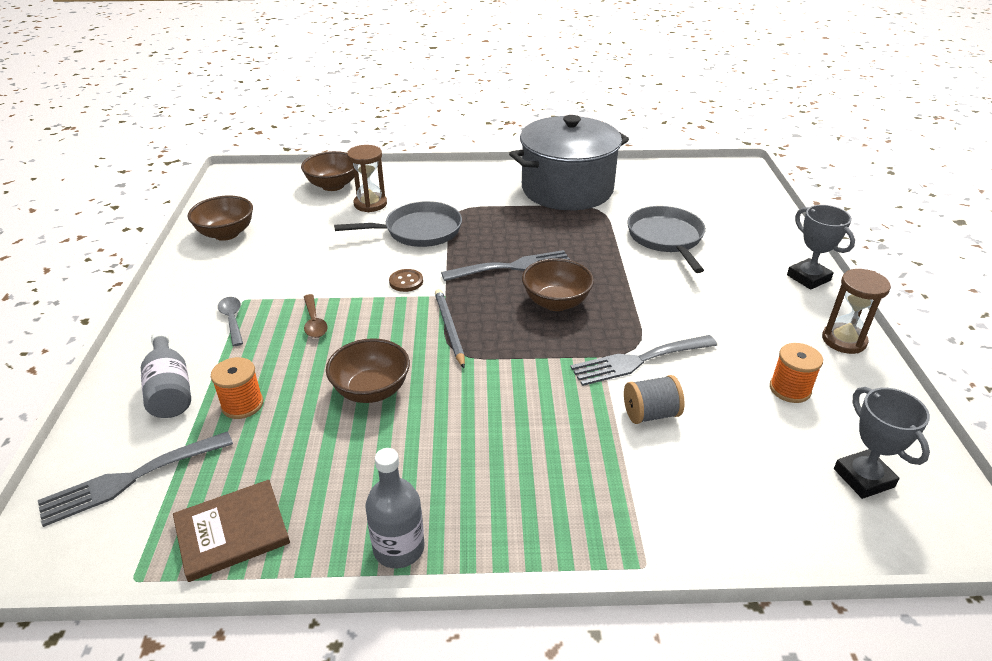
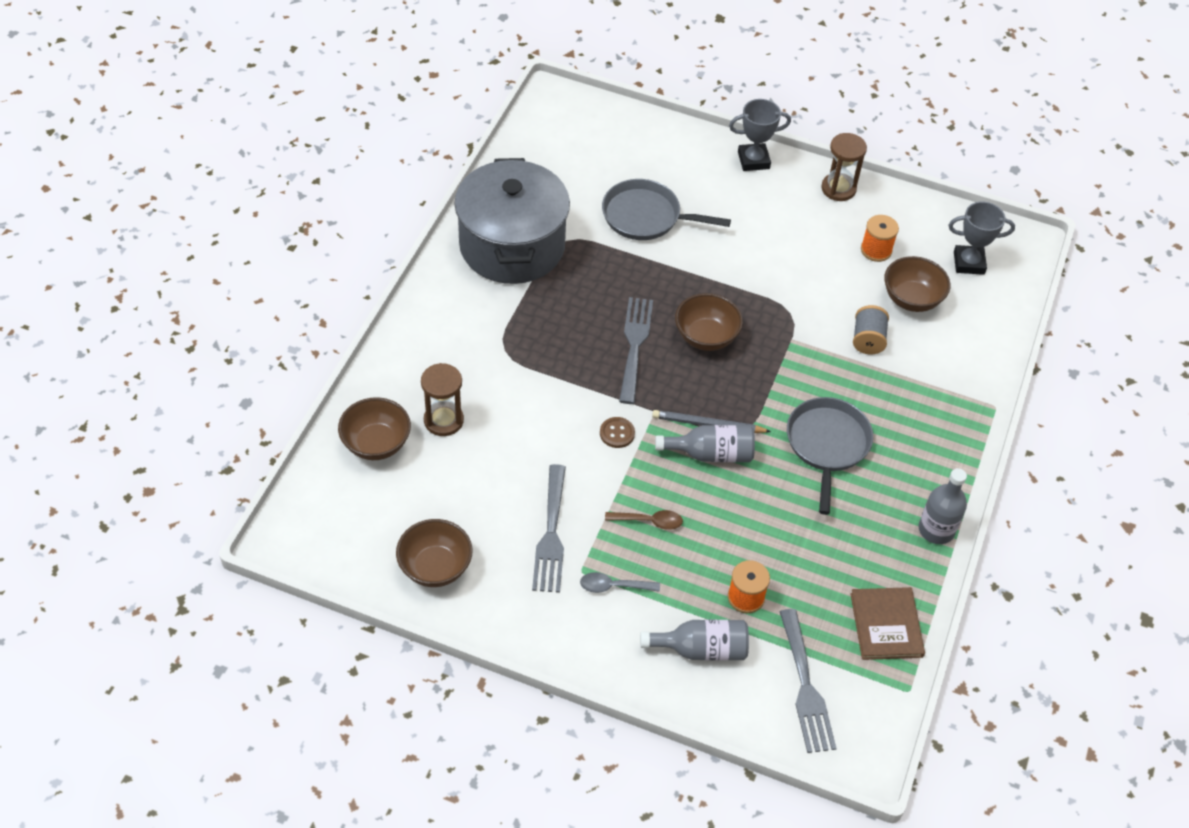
camera: 70 degrees left, 15 degrees up
brown bowl [326,338,410,403] -> brown bowl moved to [884,256,950,312]
grey pan [334,201,462,247] -> grey pan moved to [787,397,873,515]
grey fork [570,335,717,386] -> grey fork moved to [532,464,566,593]
none -> grey bottle [655,425,755,462]

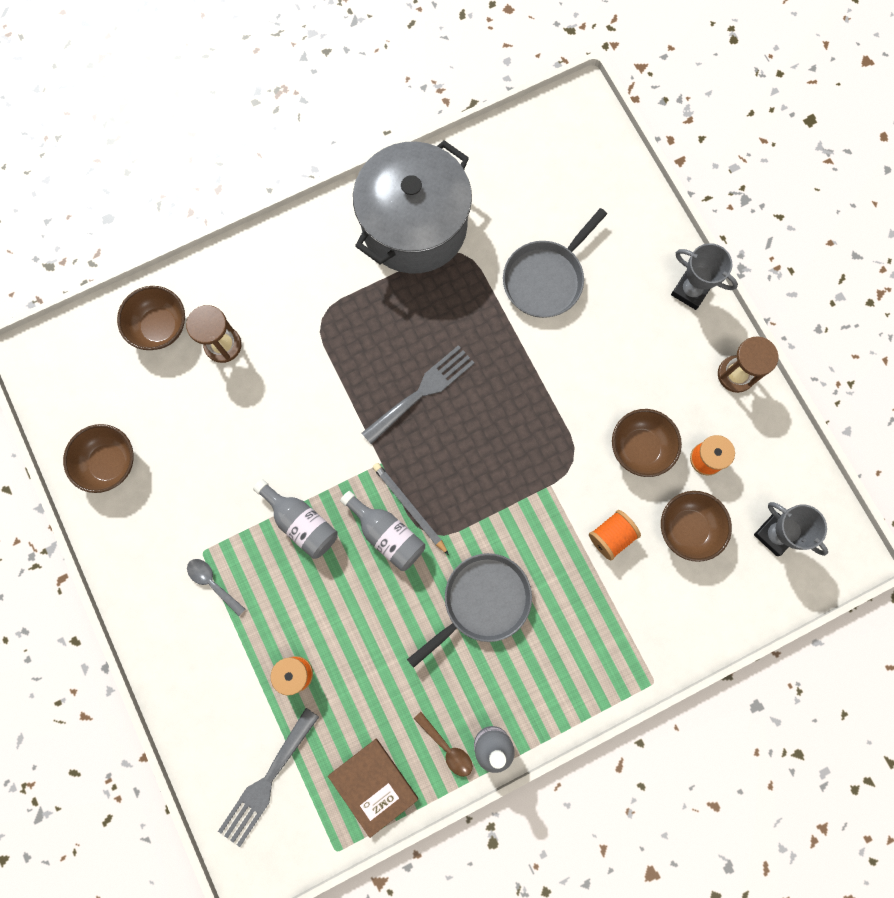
camera: 45 degrees right, 25 degrees up
grey fork [532,464,566,593] -> none
brown button [600,417,635,448] -> none
grey pan [602,179,731,240] -> grey pan turned 105 degrees counterclockwise [503,208,607,318]
brown spoon [605,510,683,530] -> brown spoon moved to [414,712,473,777]
grey bottle [640,620,749,661] -> grey bottle moved to [253,479,338,559]
brown bowl [675,293,743,351] -> brown bowl moved to [612,409,682,477]
brown book [850,587,925,660] -> brown book turned 75 degrees counterclockwise [328,739,418,838]
grey spool [853,305,889,354] -> orange spool [589,510,641,561]

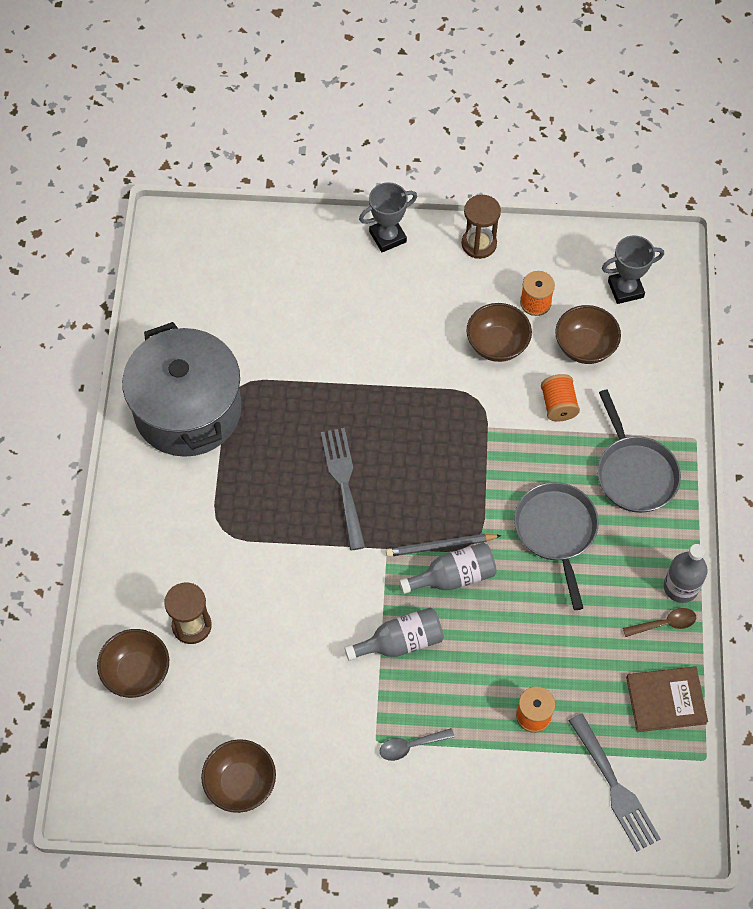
camera: 60 degrees left, 15 degrees down
grey pan [503,208,607,318] -> grey pan moved to [597,389,681,513]

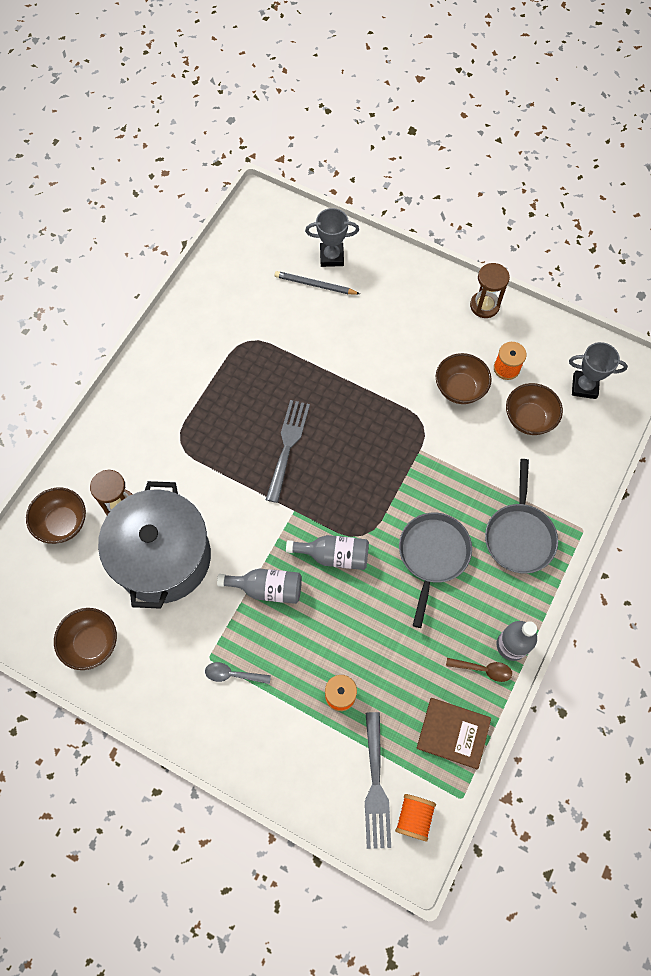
camera: 25 degrees right, 5 degrees up
grey pot [122,322,242,457] -> grey pot moved to [98,481,211,609]
grey trophy [359,182,417,252] -> grey trophy moved to [305,208,359,267]
grey pencil [386,534,501,557] -> grey pencil moved to [275,271,360,294]
orange spool [541,374,580,421] -> orange spool moved to [395,794,436,842]

